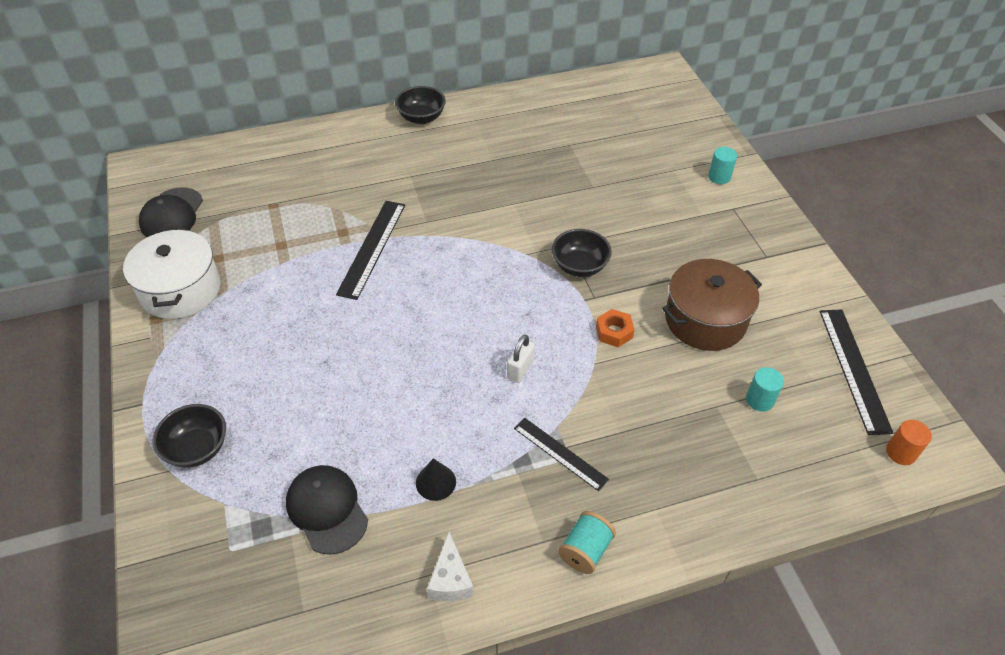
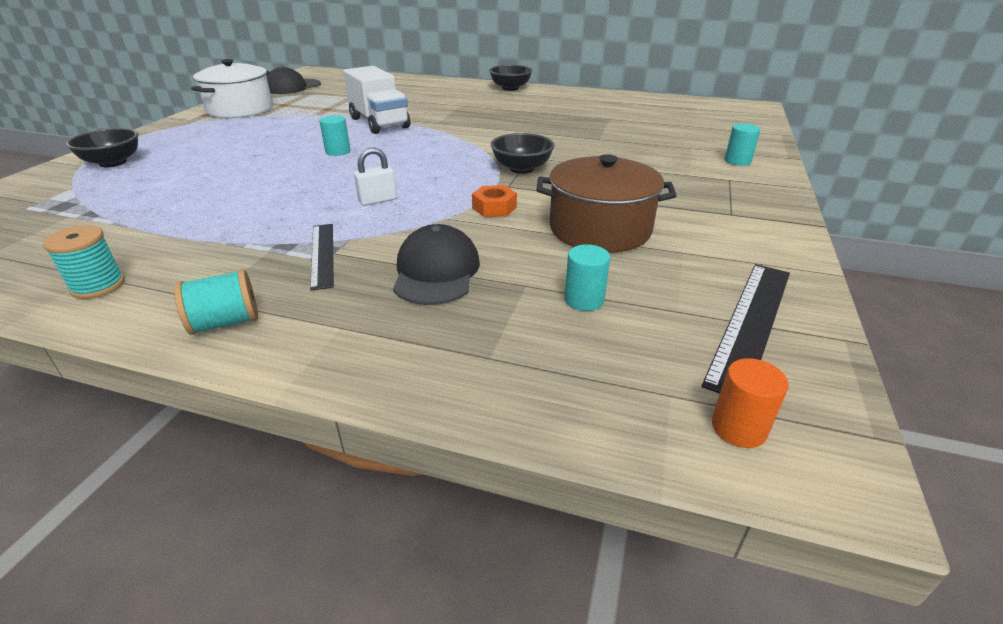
camera: 35 degrees right, 15 degrees down
black cap [286,465,368,555] -> black cap moved to [393,224,480,305]
black ruler [336,201,405,300] -> white truck [343,66,410,134]
black cone [416,458,456,501] -> none
white cheese [427,532,474,601] -> turquoise spool [43,225,125,299]
none -> turquoise cylinder [319,115,350,156]

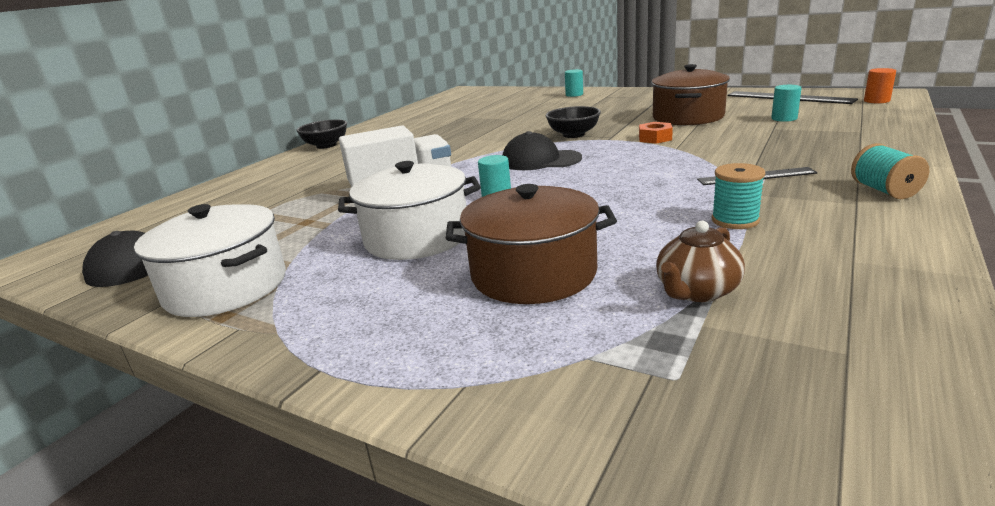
camera: 75 degrees left, 10 degrees down
turquoise spool [43,225,125,299] -> turquoise spool moved to [711,163,765,229]
black bowl [66,128,138,167] -> none
white padlock [354,147,397,206] -> none
black cap [393,224,480,305] -> black cap moved to [502,131,582,170]
none -> white pot [338,161,481,260]
none -> brown pot [446,184,617,304]
none -> brown teapot [656,221,745,302]

